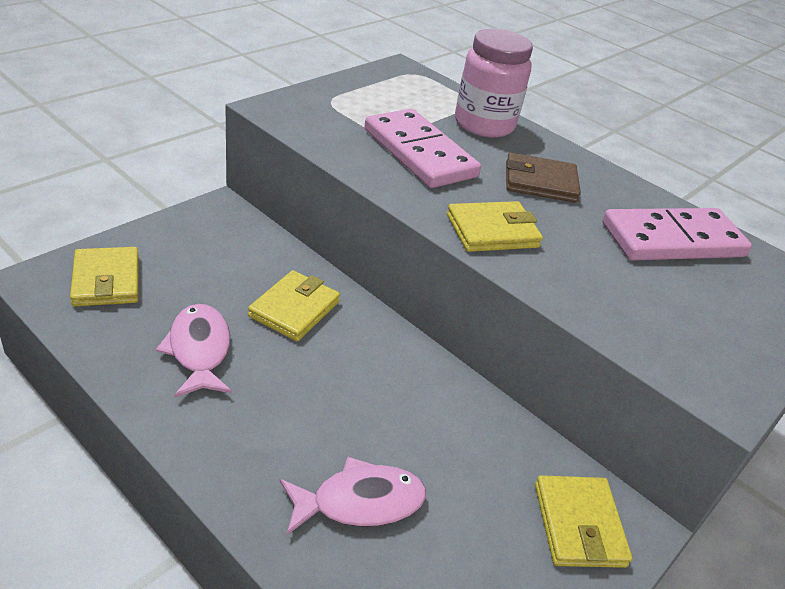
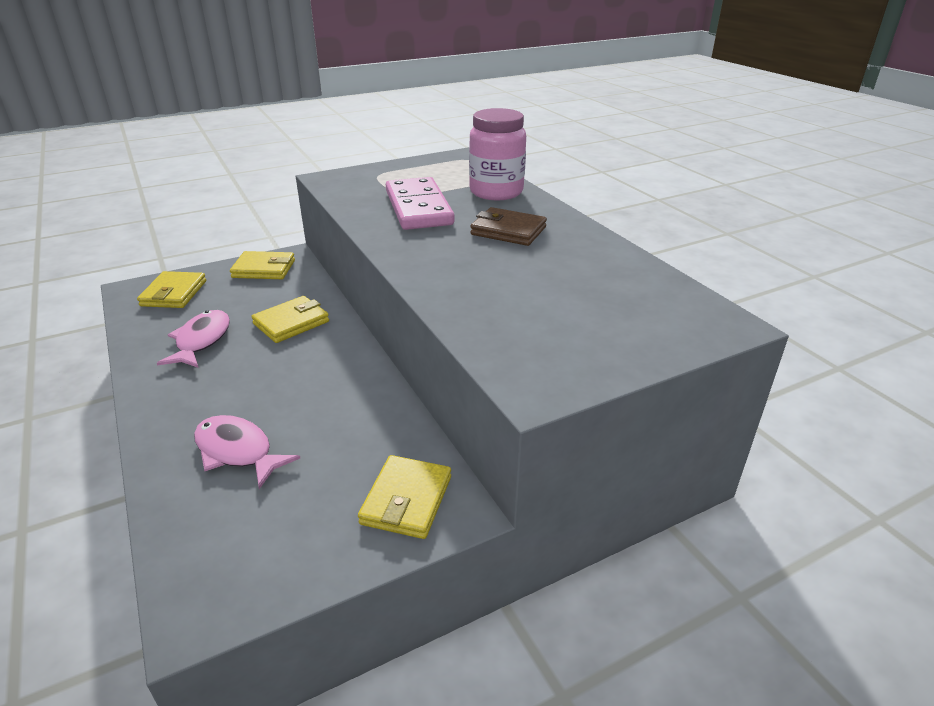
camera: 25 degrees right, 5 degrees down
pink fish [280,457,426,535] -> pink fish turned 150 degrees counterclockwise [194,415,300,489]
yellow wallet [447,201,543,252] -> yellow wallet moved to [230,251,295,279]
pink domino [602,208,752,260] -> none

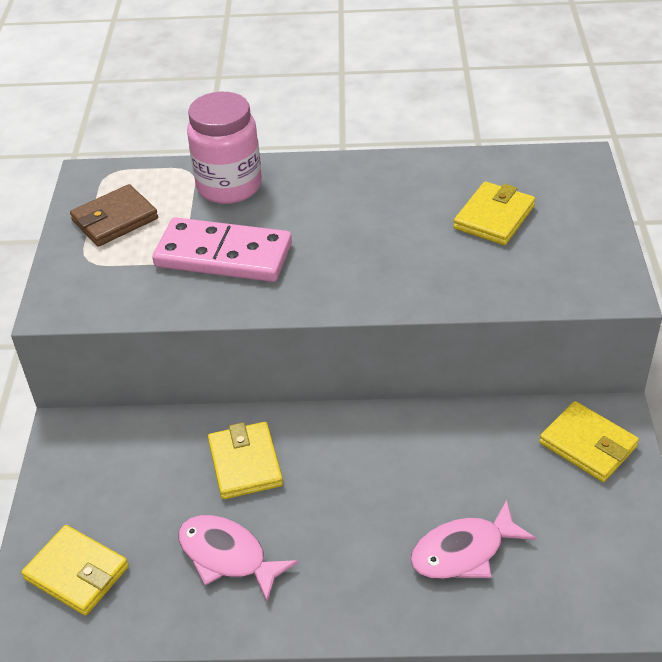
camera: 60 degrees left, 10 degrees up
yellow wallet [230,251,295,279] -> yellow wallet moved to [453,182,535,245]
brown wallet [470,207,547,246] -> brown wallet moved to [70,184,158,247]

